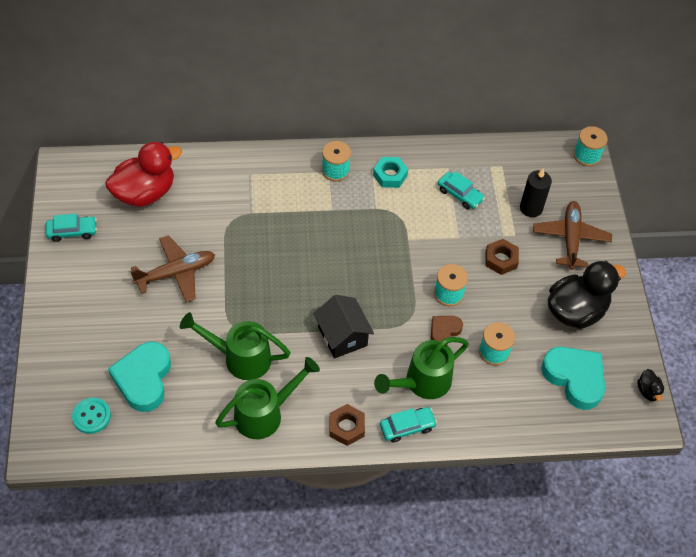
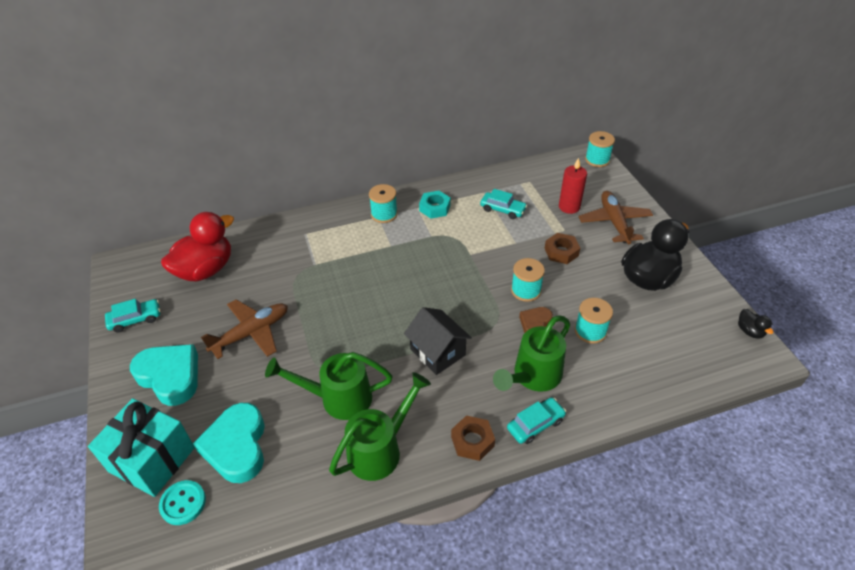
camera: 10 degrees left, 10 degrees down
black candle [520,168,552,217] -> red candle [559,158,587,214]
turquoise heart [541,347,605,410] -> turquoise heart moved to [130,344,198,406]
none -> turquoise gift [88,398,195,497]

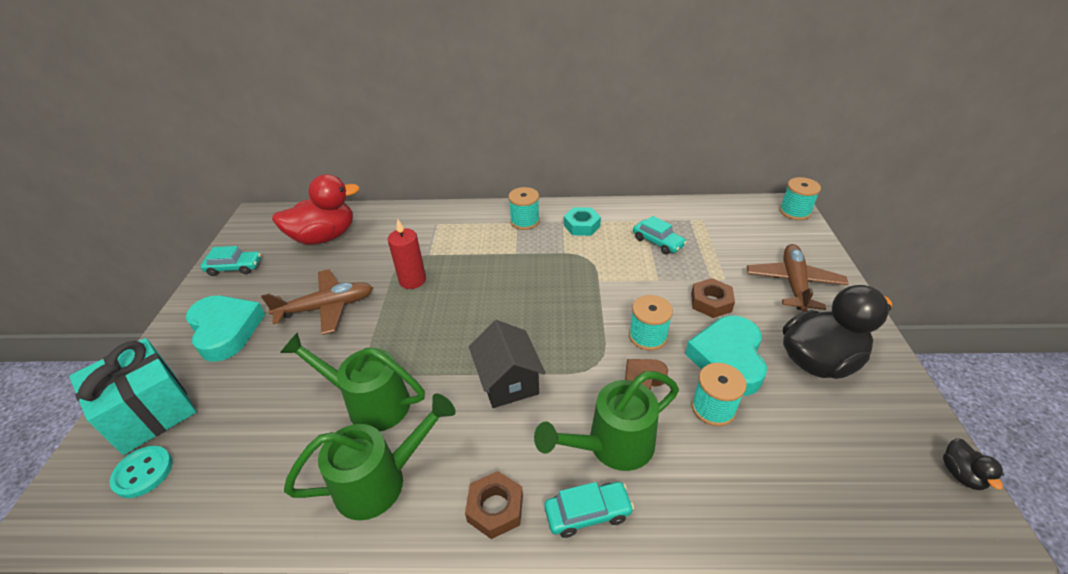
camera: 20 degrees right, 5 degrees down
turquoise heart [193,403,265,483] -> turquoise heart moved to [685,316,767,396]
red candle [559,158,587,214] -> red candle moved to [388,218,426,289]

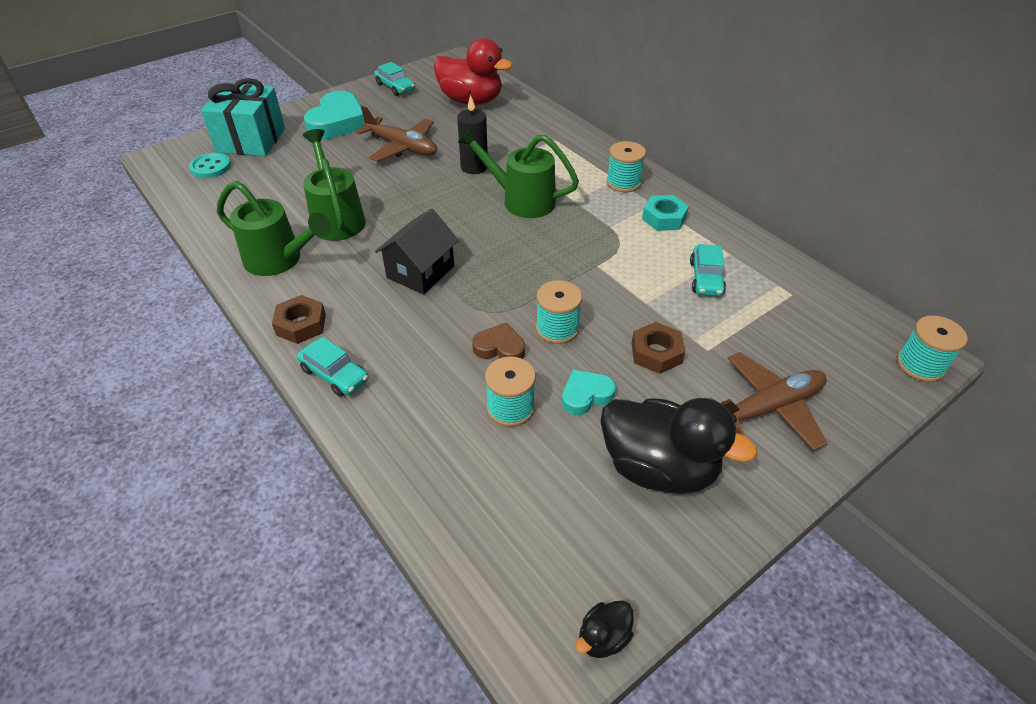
camera: 50 degrees right, 5 degrees up
red candle [388,218,426,289] -> black candle [457,95,488,174]
green watering can [534,371,679,471] -> green watering can moved to [458,127,579,218]
turquoise heart [685,316,767,396] -> turquoise heart [562,369,616,415], size x0.54

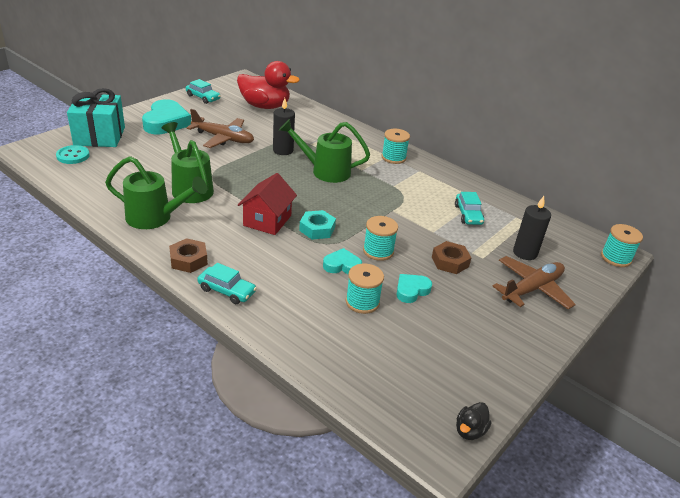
camera: 15 degrees left, 10 degrees down
black house [375,209,459,295] -> red house [238,173,297,235]
brown heart [472,323,525,359] -> turquoise heart [323,248,362,274]
black duck [600,398,757,494] -> none
turquoise nut [642,195,689,231] -> turquoise nut moved to [299,210,336,240]
none -> black candle [513,196,551,260]

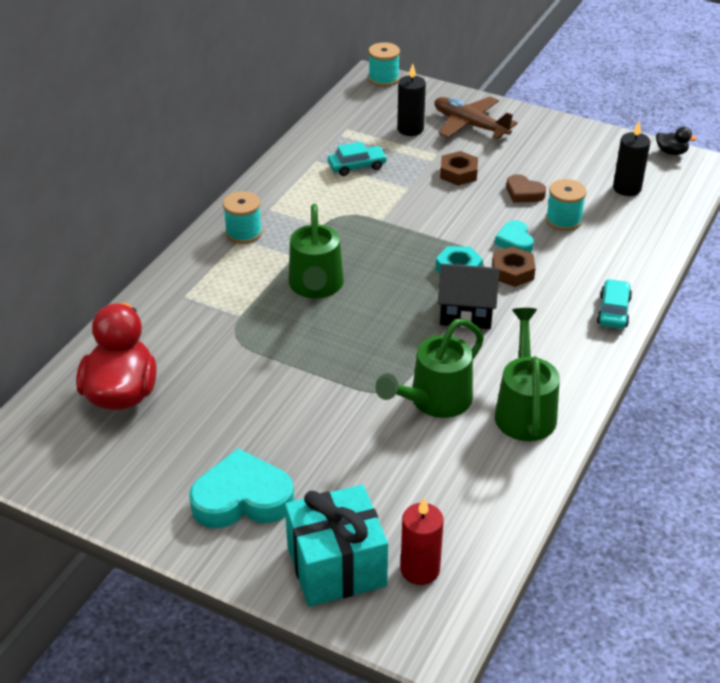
camera: 100 degrees left, 5 degrees up
turquoise button [56,145,90,164] -> red candle [401,498,444,585]
brown nut [169,238,208,273] -> brown nut moved to [492,246,535,287]
turquoise car [186,79,221,104] -> none
brown plane [187,109,254,148] -> none
red house [238,173,297,235] -> black house [438,264,500,329]
black candle [273,98,295,155] -> black candle moved to [613,121,650,196]
turquoise spool [363,216,398,261] -> none
turquoise heart [396,274,432,303] -> brown heart [506,174,546,203]

